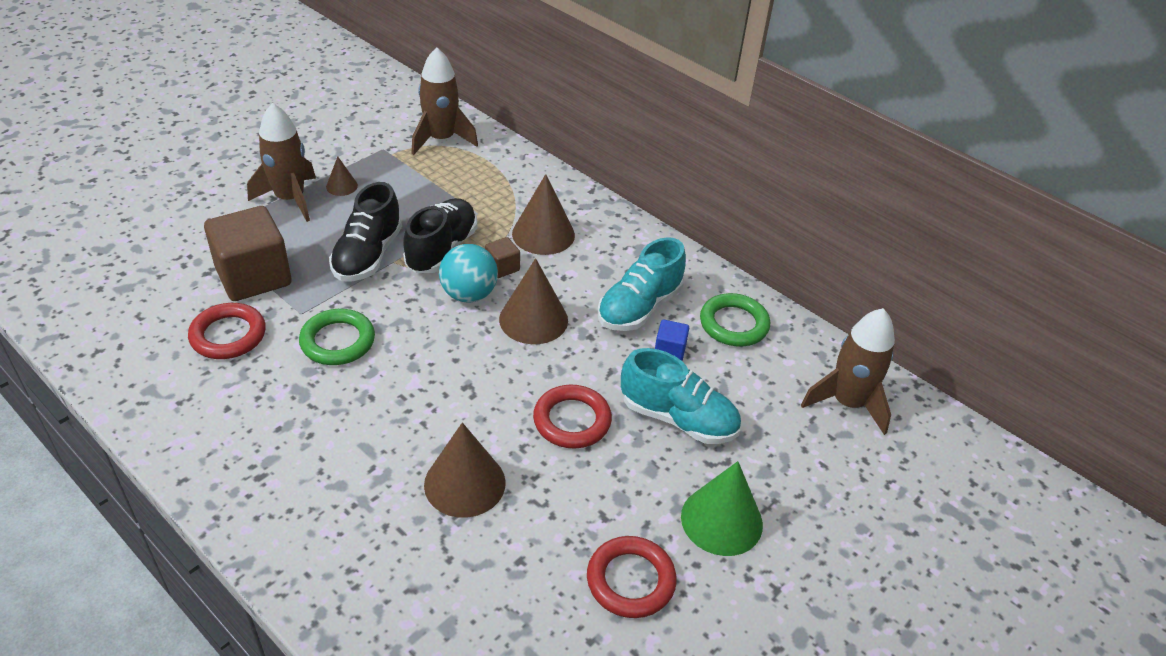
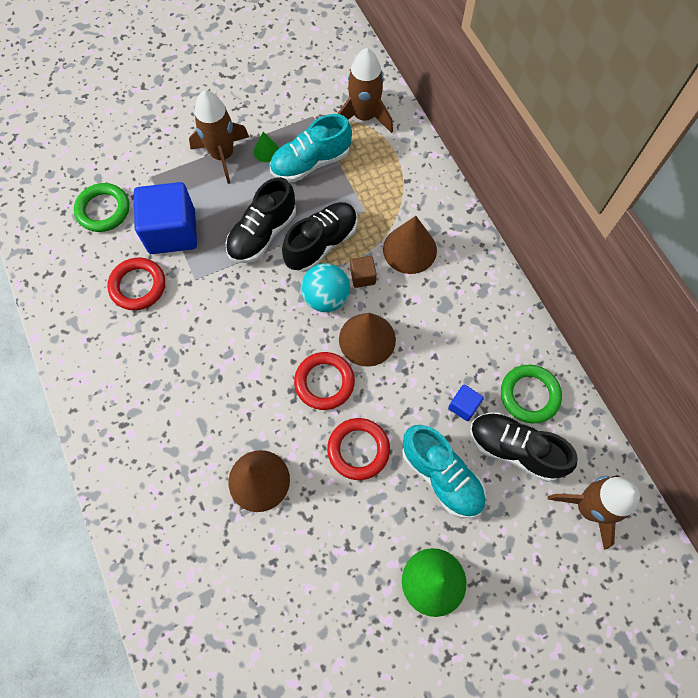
camera: 25 degrees right, 25 degrees up
brown cube [204,206,292,301] -> blue cube [134,182,197,254]
green ring [299,309,375,365] -> green ring moved to [74,183,129,232]
brown cone [326,156,358,196] -> green cone [254,132,279,162]
red ring [587,536,677,618] -> red ring moved to [294,352,355,410]
turquoise shoe [597,237,686,331] -> turquoise shoe moved to [270,114,352,182]
none -> black shoe [470,412,578,482]

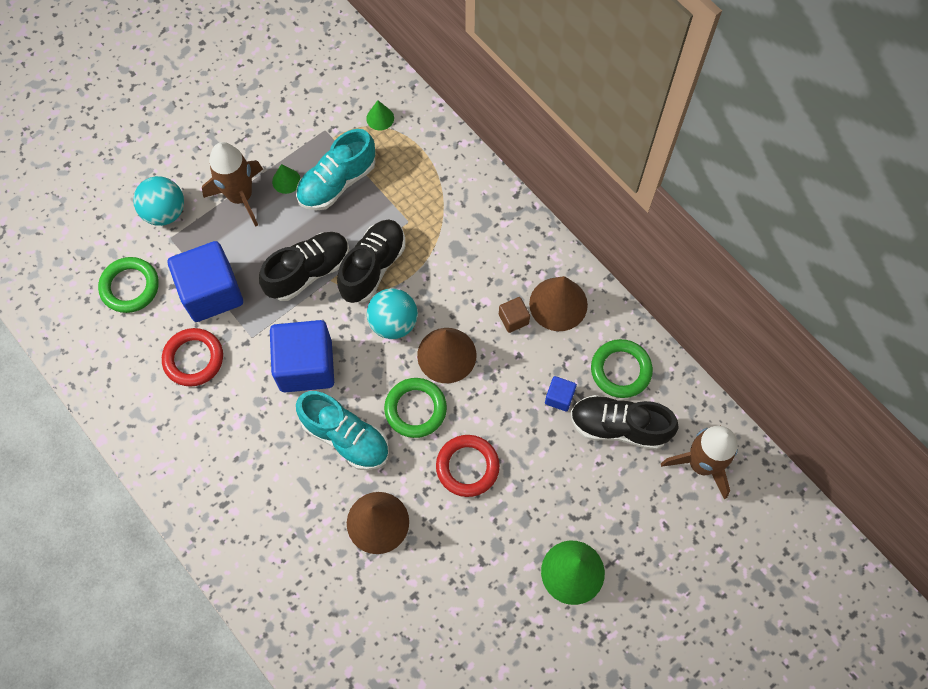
camera: 15 degrees left, 0 degrees up
black shoe [226,177,296,263] -> black shoe turned 150 degrees counterclockwise [259,232,349,301]
red ring [294,352,355,410] -> green ring [384,378,447,438]
brown rocket [337,48,393,133] -> green cone [366,100,394,130]
brown cube [350,256,377,288] -> brown cube moved to [499,297,530,333]
brown cone [383,216,437,274] -> brown cone moved to [529,276,588,331]
turquoise shoe [402,425,486,518] -> turquoise shoe moved to [296,391,389,470]
none -> turquoise ball [133,176,184,226]
none -> blue cube [270,320,334,392]

